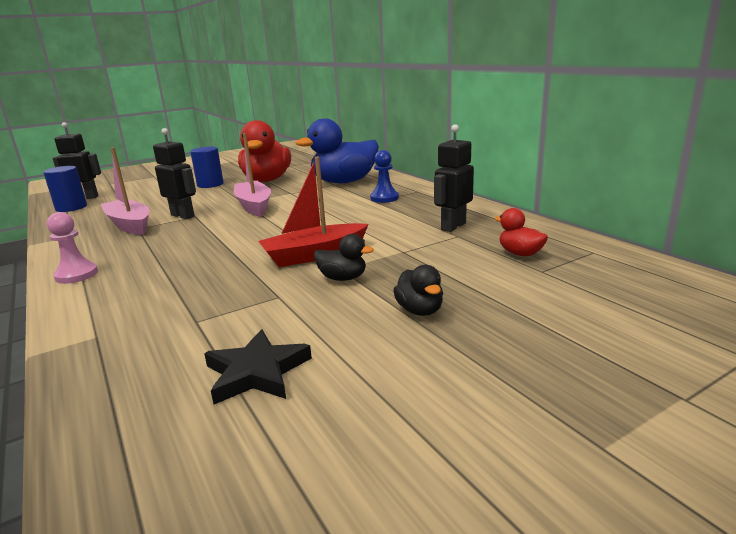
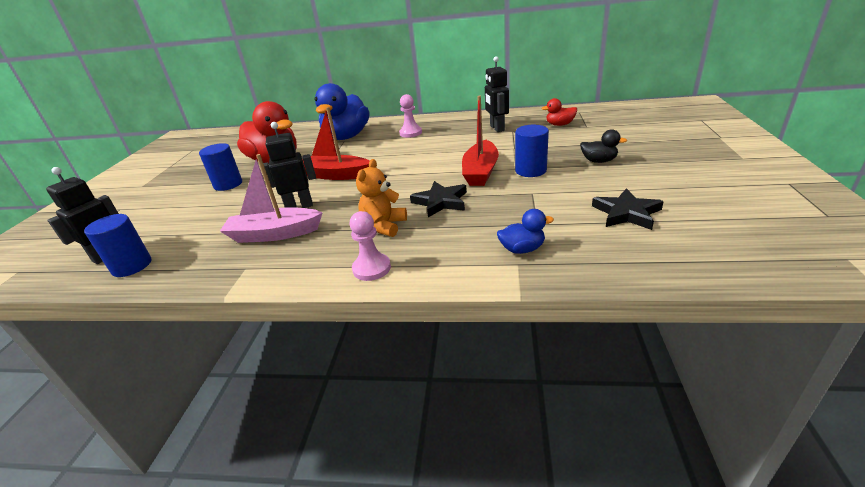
camera: 50 degrees left, 10 degrees up
pink boat [234,133,271,217] -> red boat [302,107,370,180]
black duck [314,234,374,281] -> blue cylinder [515,125,549,177]
blue pawn [370,150,399,203] -> pink pawn [399,94,422,138]
none -> orange teddy bear [356,159,407,237]
none -> black star [410,181,467,217]
none -> blue duck [497,209,554,254]

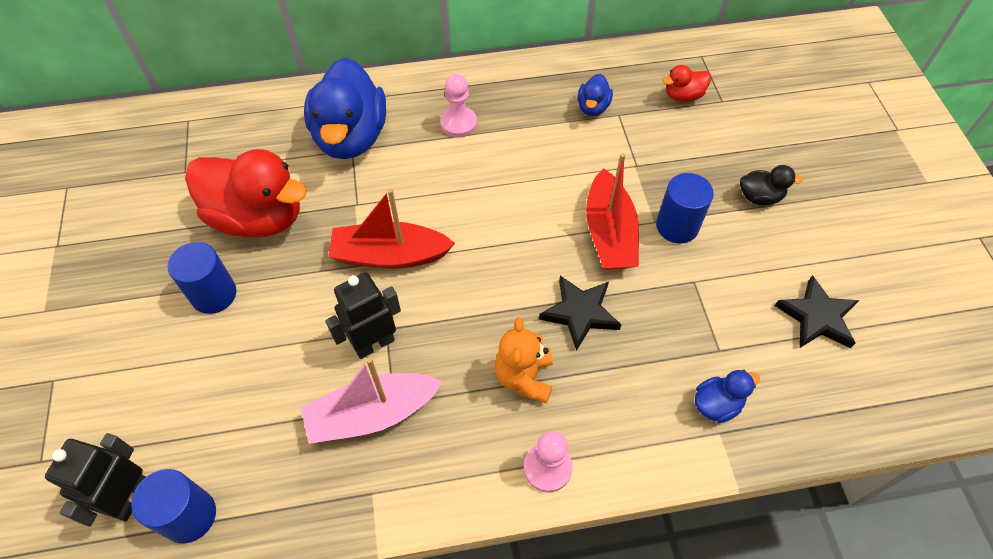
camera: 20 degrees left, 25 degrees up
black robot [485,56,509,132] -> blue duck [577,74,613,116]

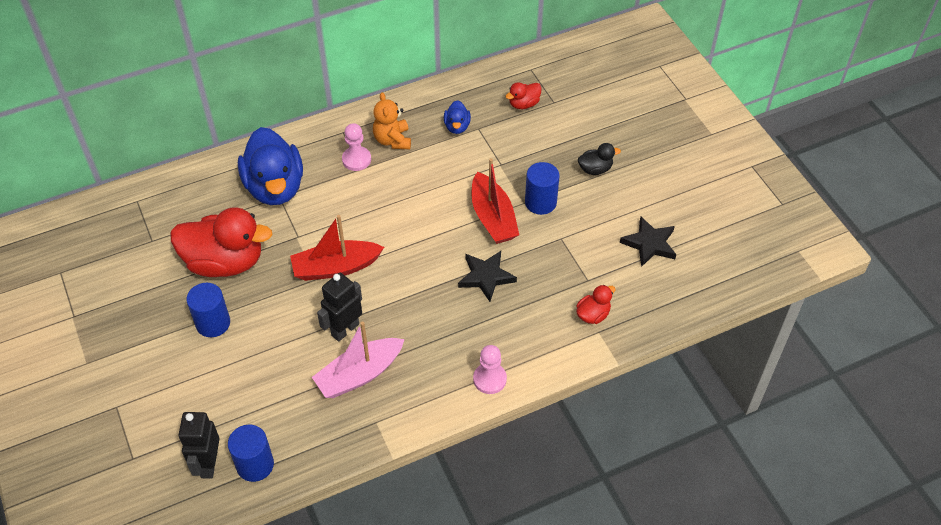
camera: 15 degrees left, 5 degrees down
orange teddy bear [494,317,553,403] -> orange teddy bear moved to [373,92,411,149]
blue duck [695,370,760,423] -> red duck [576,285,616,324]

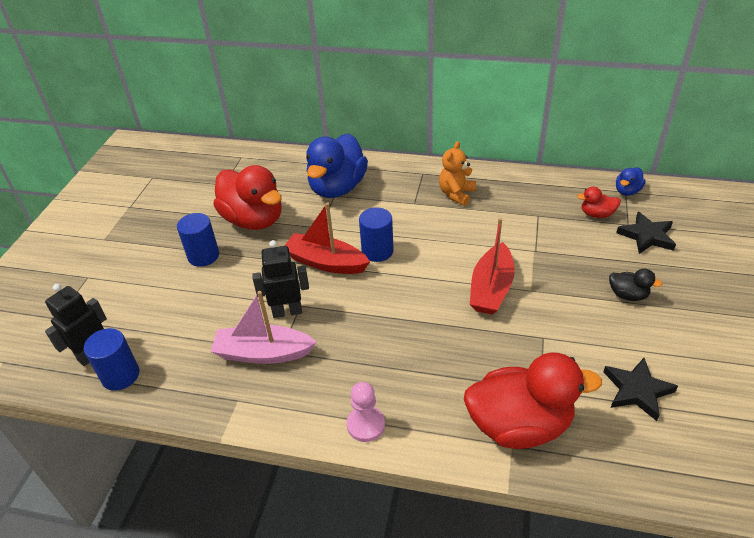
camera: 40 degrees right, 10 degrees down
pink pawn [342,123,371,171] -> none
blue duck [444,100,471,134] -> blue duck moved to [616,167,646,196]
black star [458,251,517,302] -> black star moved to [616,212,676,254]
blue cylinder [525,162,560,215] -> blue cylinder moved to [359,207,394,262]
red duck [576,285,616,324] -> red duck [464,352,602,449], size x2.23

